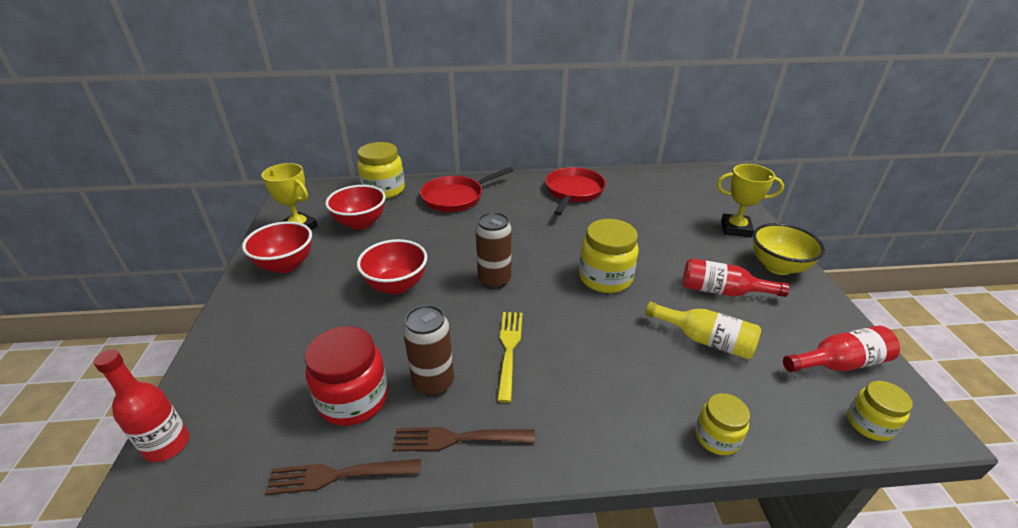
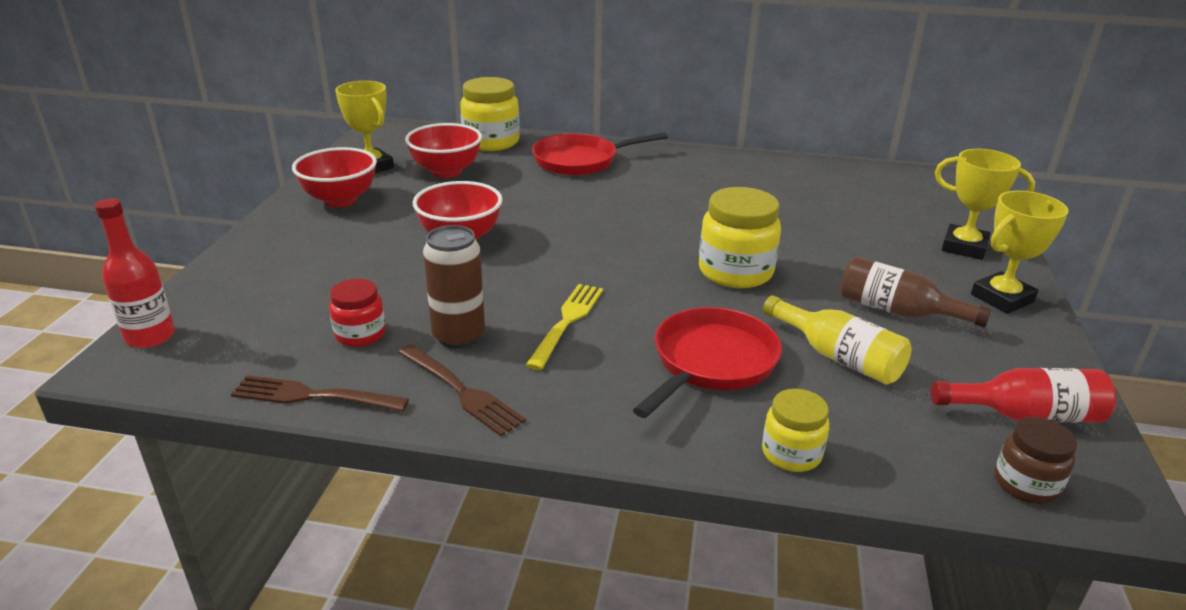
camera: 15 degrees right, 5 degrees down
red jar [305,326,388,426] -> red jar [329,279,386,347], size x0.59
brown fork [393,427,535,451] -> brown fork turned 150 degrees counterclockwise [398,344,526,436]
brown can [476,212,512,289] -> none
red pan [546,167,606,215] -> red pan moved to [633,307,782,418]
red bottle [683,258,790,297] -> brown bottle [840,256,992,328]
yellow bowl [753,223,825,275] -> yellow trophy [971,191,1069,314]
yellow jar [847,381,913,441] -> brown jar [995,417,1077,504]

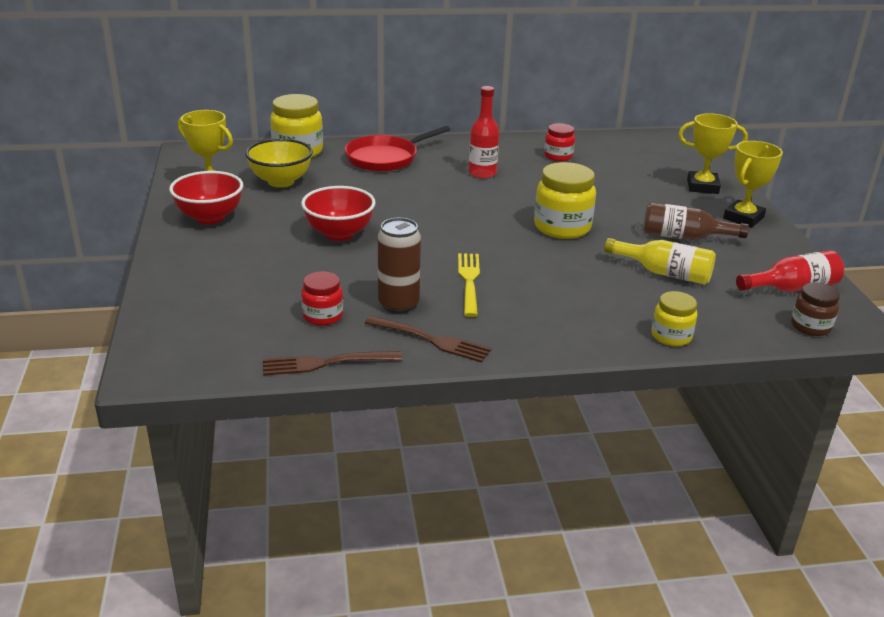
camera: 20 degrees left, 0 degrees up
red bottle [94,198,175,348] -> red bottle moved to [469,86,499,179]
red bowl [405,123,482,178] -> yellow bowl [245,139,313,188]
red pan [633,307,782,418] -> none
none -> red jar [544,123,575,161]

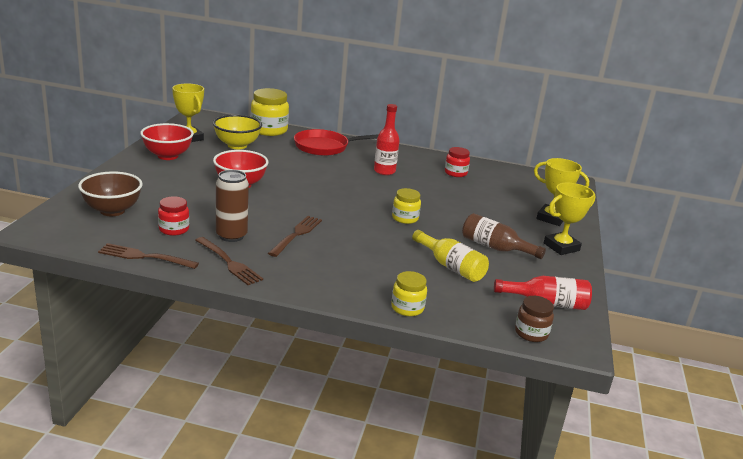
camera: 20 degrees right, 5 degrees down
yellow fork [458,253,480,317] -> brown fork [268,216,322,257]
yellow jar [534,162,596,239] -> yellow jar [392,188,421,224], size x0.59
none -> brown bowl [78,171,143,216]

